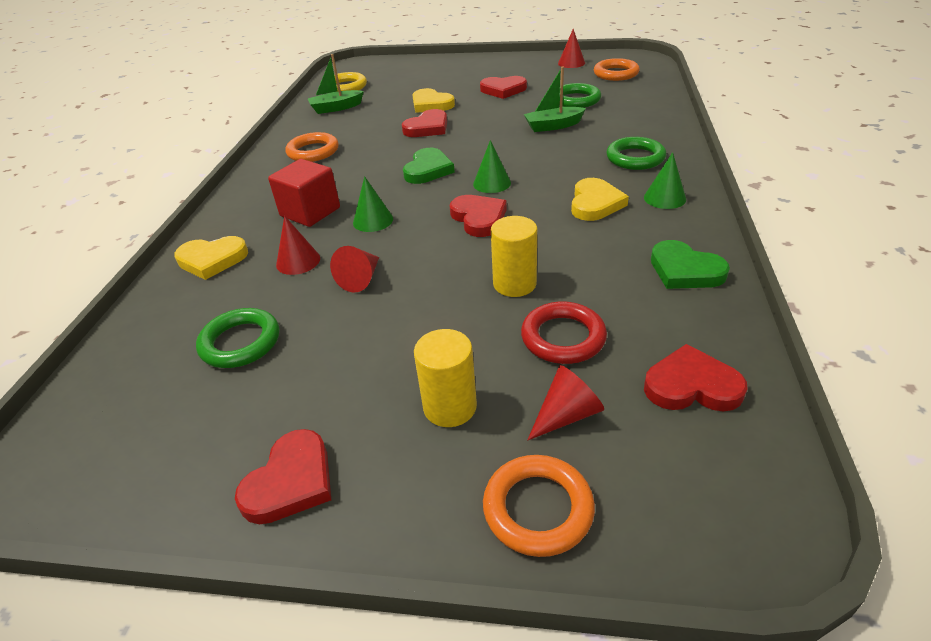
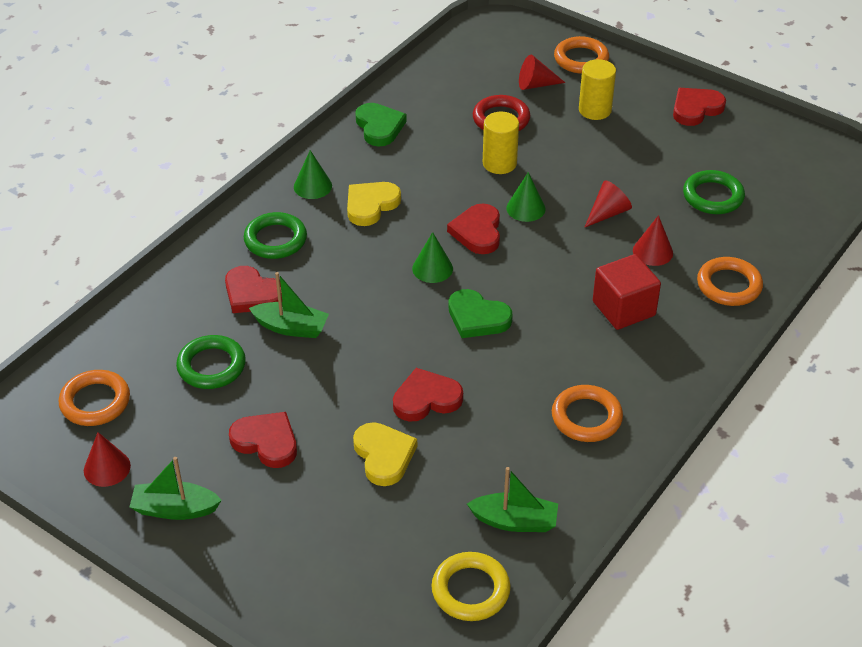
camera: 155 degrees left, 5 degrees up
yellow heart [174,236,248,280] -> orange ring [697,257,763,306]
green cone [353,176,393,232] -> green cone moved to [506,172,545,222]
green heart [403,148,455,184] -> green heart turned 105 degrees counterclockwise [449,289,513,338]
red heart [644,344,747,412] -> red heart moved to [225,266,282,313]
none -> green boat [130,457,222,520]

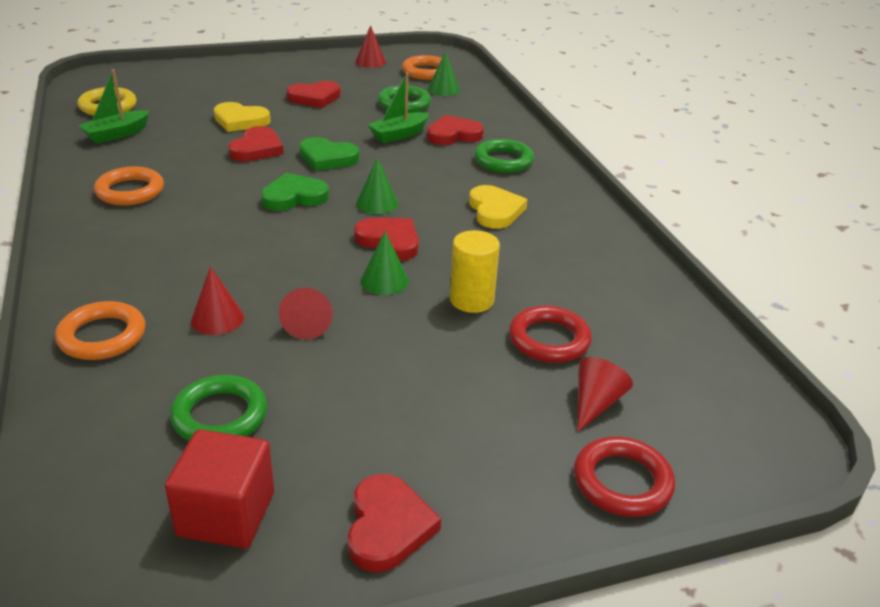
camera: 125 degrees right, 10 degrees down
green boat [130,457,222,520] -> none
green cone [294,150,332,199] -> green cone moved to [428,51,460,96]
green heart [355,103,407,147] -> green heart moved to [299,137,360,171]
orange ring [554,36,609,74] -> red ring [574,436,675,517]
yellow cylinder [579,59,616,120] -> none
red cube [593,254,661,330] -> red cube moved to [165,429,274,549]

